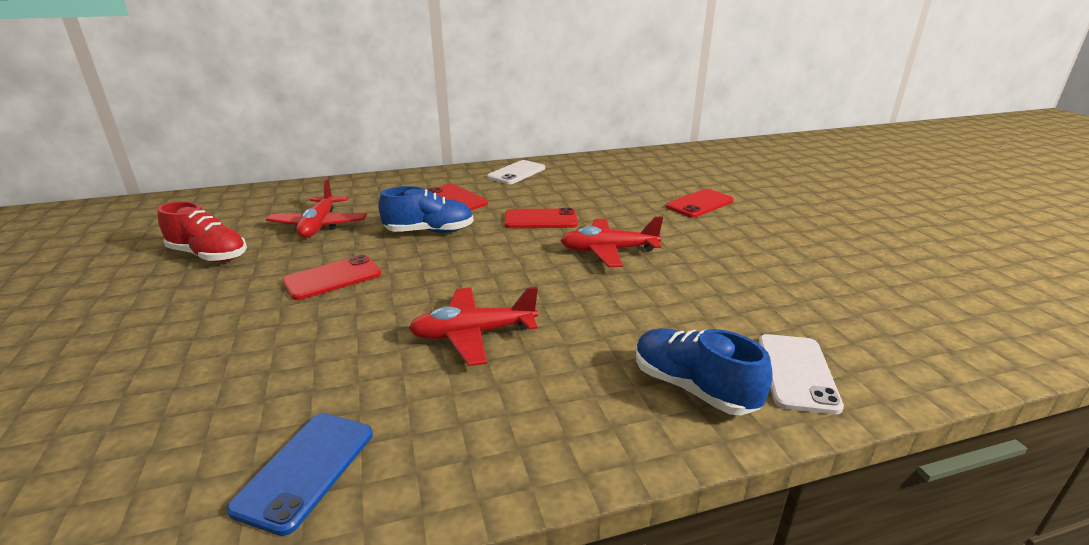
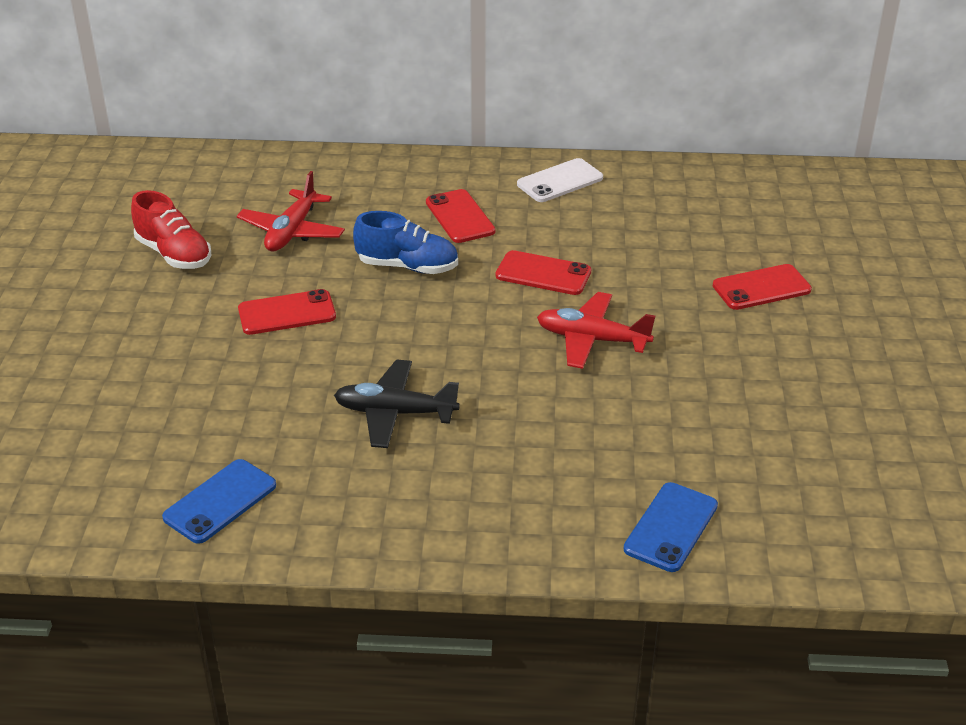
camera: 20 degrees right, 10 degrees up
red plane [408,287,538,366] -> black plane [334,360,460,448]
blue shoe [636,328,773,415] -> none
white phone [759,334,844,414] -> blue phone [623,482,718,572]

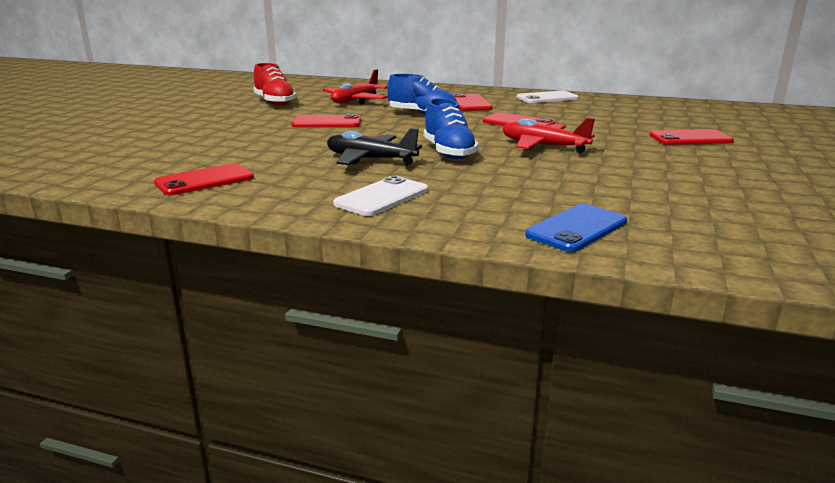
camera: 15 degrees right, 15 degrees down
blue phone [162,459,276,544] -> red phone [154,163,254,195]
none -> white phone [333,175,428,216]
none -> blue shoe [424,98,479,159]

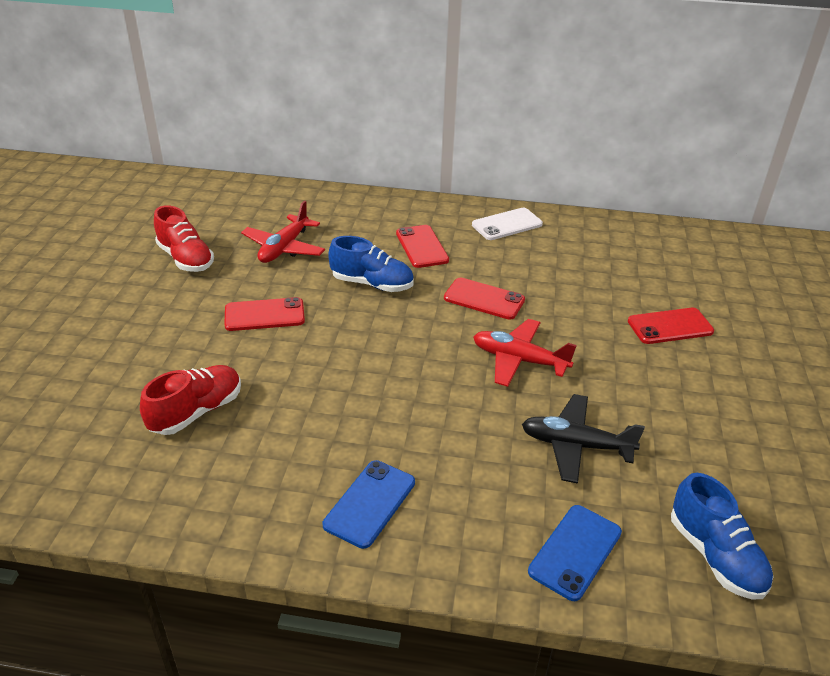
camera: 10 degrees left, 15 degrees up
red phone [154,163,254,195] -> none
black plane [327,128,422,165] -> black plane moved to [522,394,645,484]
white phone [333,175,428,216] -> blue phone [323,460,415,549]
blue shoe [424,98,479,159] -> blue shoe moved to [671,473,773,599]
none -> red shoe [140,365,241,435]

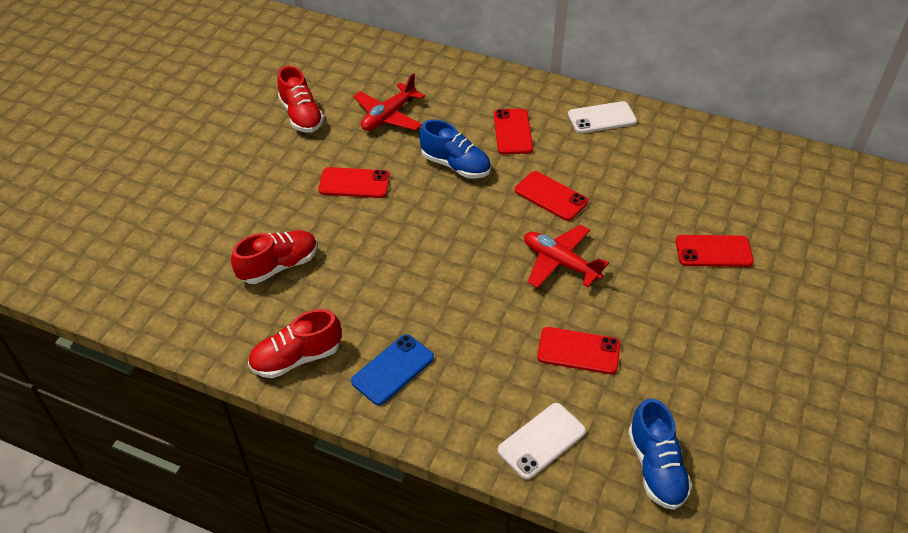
camera: 15 degrees right, 10 degrees up
black plane [522,394,645,484] -> red phone [537,327,621,374]
blue phone [528,505,622,601] -> white phone [498,403,586,480]
none -> red shoe [248,309,342,378]

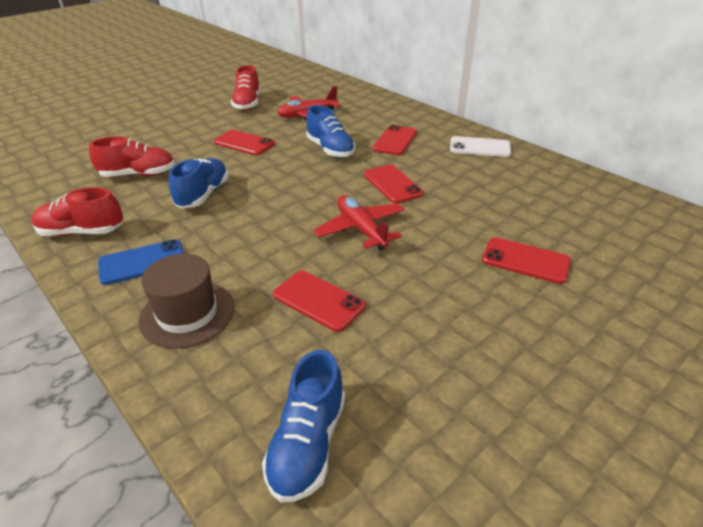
camera: 25 degrees right, 10 degrees down
white phone [498,403,586,480] -> none
none -> brown hat [139,254,234,349]
none -> blue shoe [169,158,229,208]

